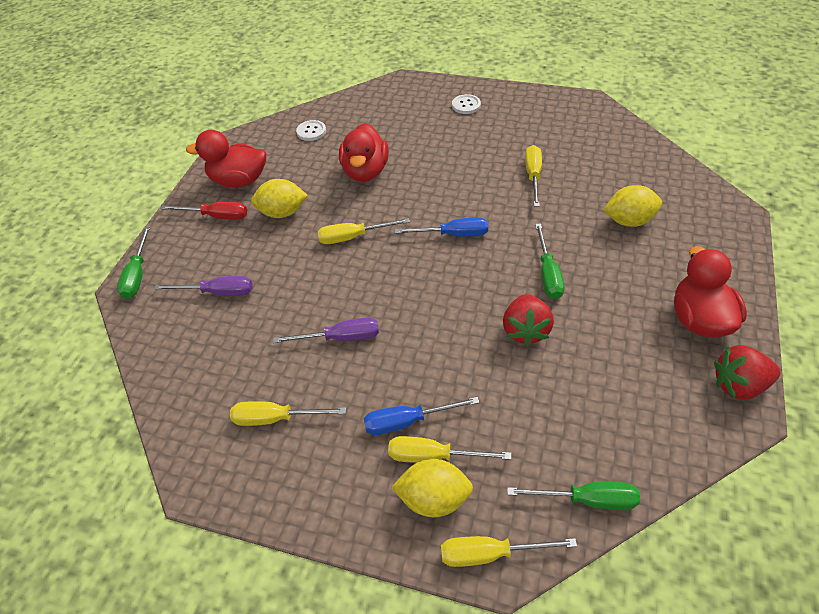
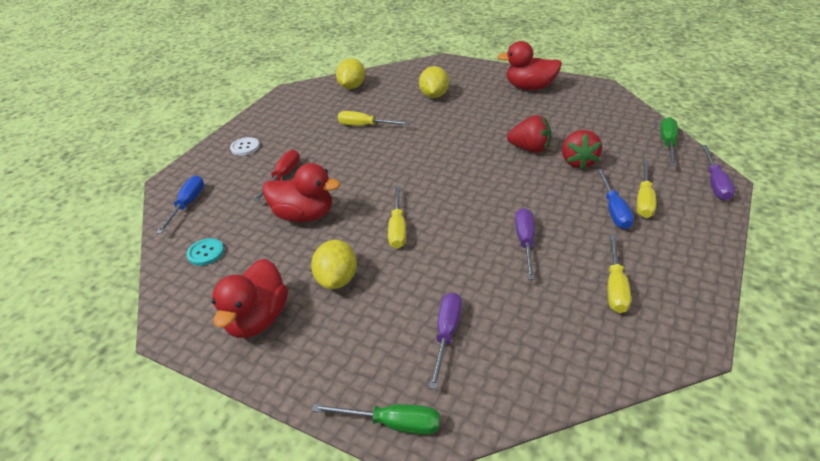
camera: 80 degrees left, 10 degrees down
red screwdriver [161,202,247,220] -> red screwdriver moved to [253,150,300,202]
white button [296,120,326,141] -> turquoise button [186,238,224,266]
yellow lemon [391,459,473,517] -> yellow lemon moved to [336,58,365,89]
blue screwdriver [394,217,488,237] -> blue screwdriver moved to [156,175,204,234]
yellow screwdriver [441,536,577,567] -> purple screwdriver [701,145,735,200]
green screwdriver [535,223,565,299] -> none
red strawberry [714,345,780,400] -> red strawberry moved to [562,130,602,170]

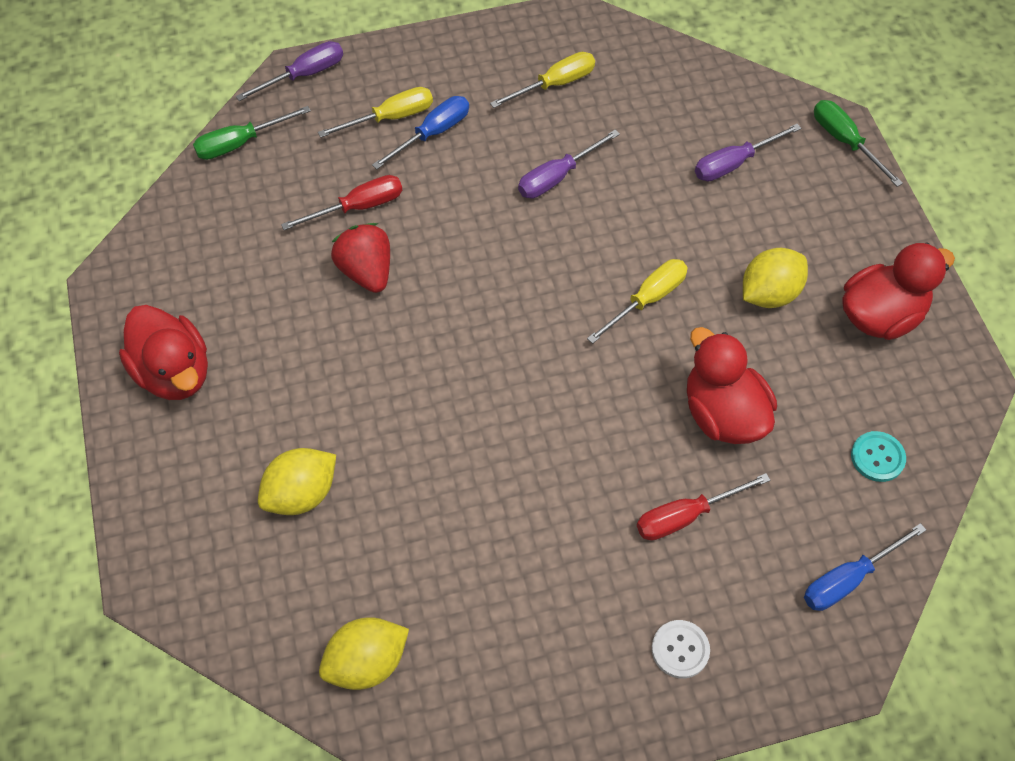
camera: 135 degrees left, 20 degrees up
yellow screwdriver [338,111,410,126] -> none
red strawberry [562,130,602,170] -> red screwdriver [281,175,402,230]

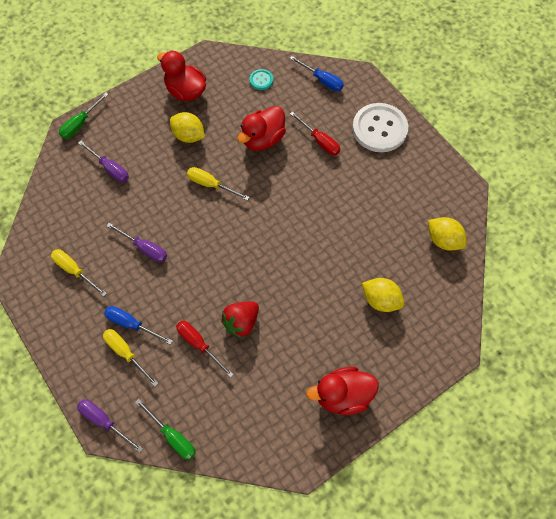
camera: 110 degrees left, 5 degrees up
red duck [119,305,208,400] -> red duck turned 135 degrees counterclockwise [306,367,379,415]
white button [652,620,710,678] -> white button [352,103,408,152], size x2.23

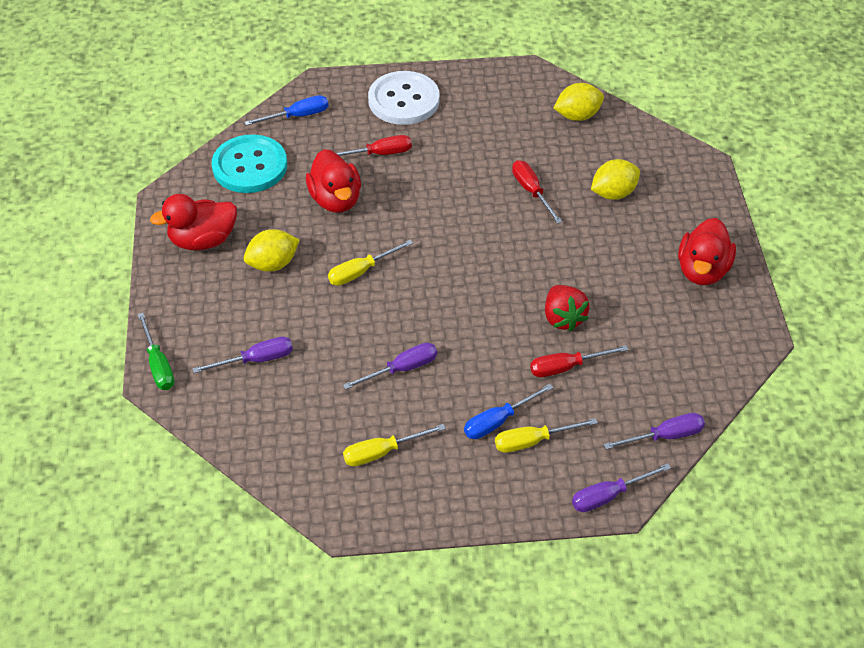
camera: 60 degrees left, 15 degrees down
green screwdriver [135,399,196,460] -> purple screwdriver [603,413,705,450]
turquoise button [249,69,273,90] -> turquoise button [212,134,287,193], size x2.23
none -> red screwdriver [512,160,562,224]

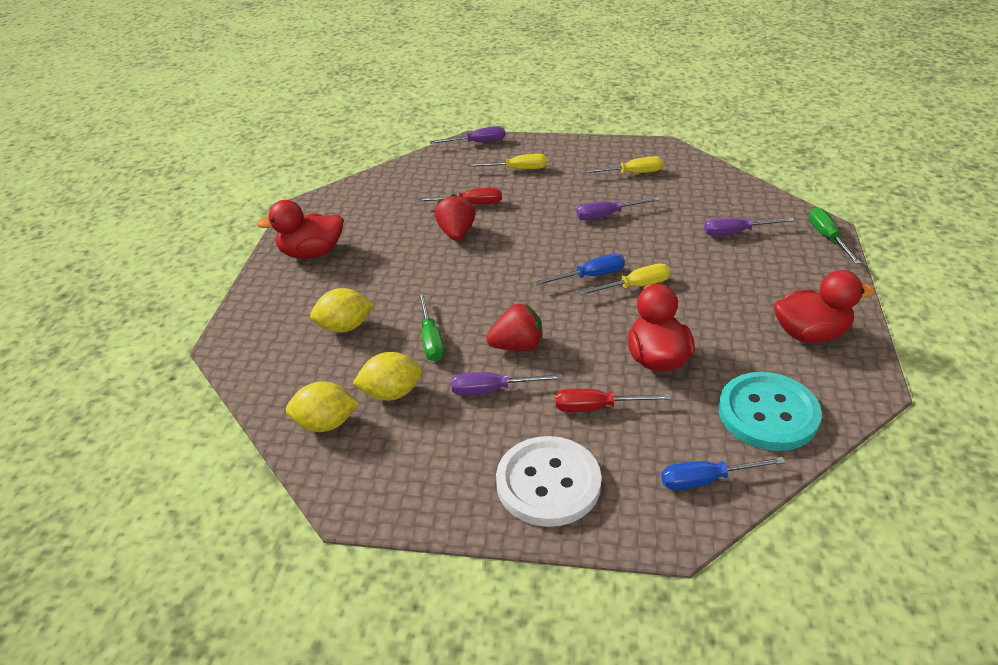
camera: 165 degrees left, 10 degrees down
yellow lemon [244,229,300,272] -> yellow lemon moved to [352,352,423,401]
blue screwdriver [464,384,553,439] -> blue screwdriver moved to [534,254,625,286]
red screwdriver [512,160,562,224] -> green screwdriver [418,292,445,361]
purple screwdriver [603,413,705,450] -> purple screwdriver moved to [451,372,563,395]
red duck [678,218,736,285] -> red duck turned 135 degrees counterclockwise [257,200,343,259]
none -> red strawberry [486,303,543,351]

